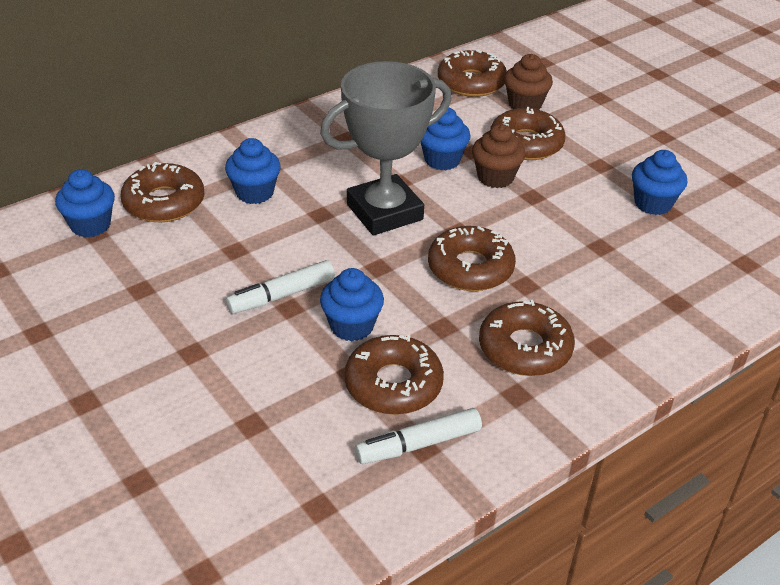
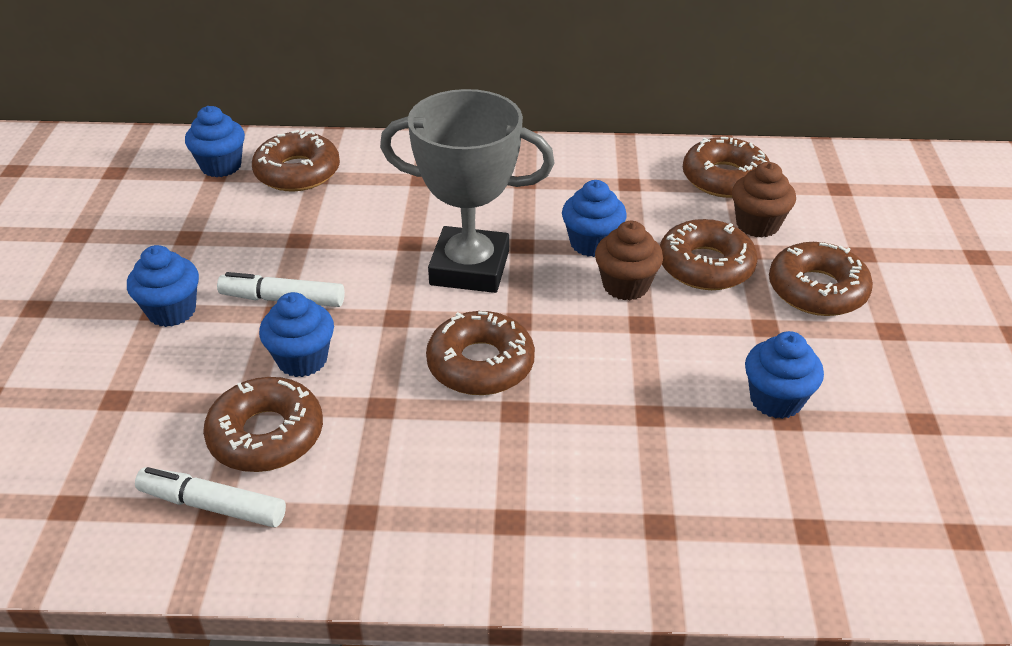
camera: 40 degrees right, 0 degrees up
blue cupcake [225,138,281,204] -> blue cupcake moved to [127,245,199,327]
brown donut [479,300,575,376] -> brown donut moved to [769,242,873,316]

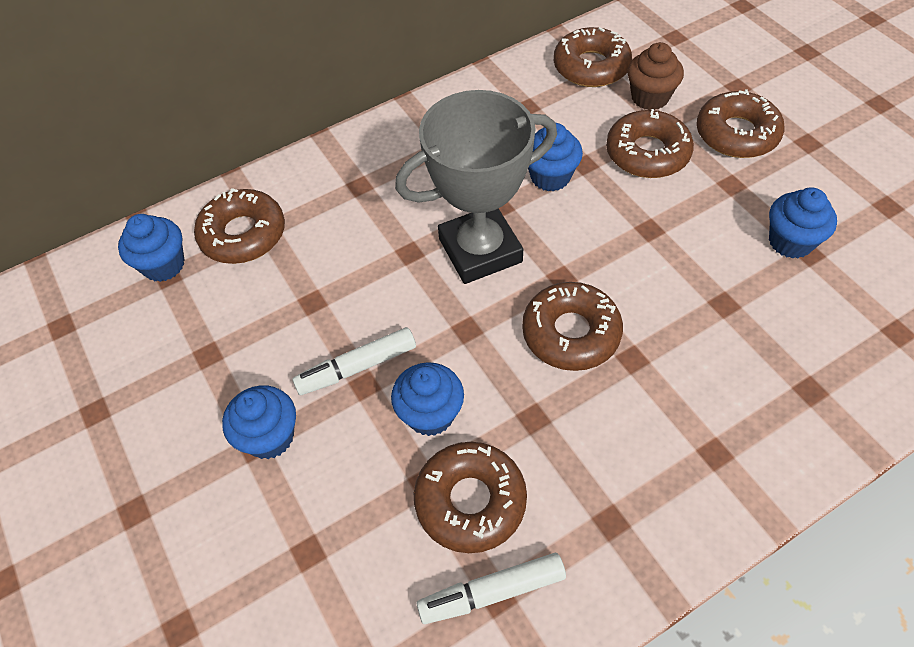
camera: 30 degrees left, 15 degrees up
brown cupcake [595,221,663,301] -> none

